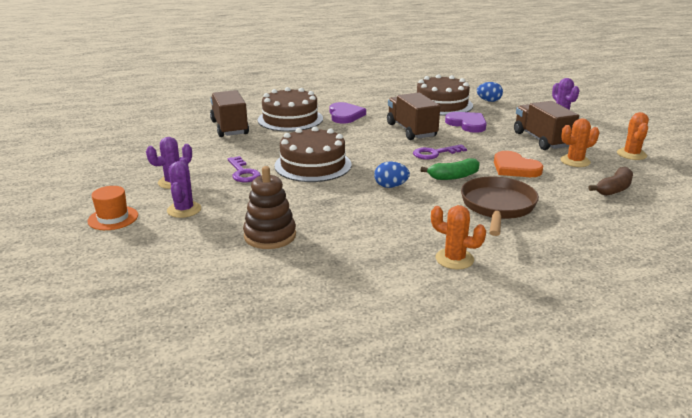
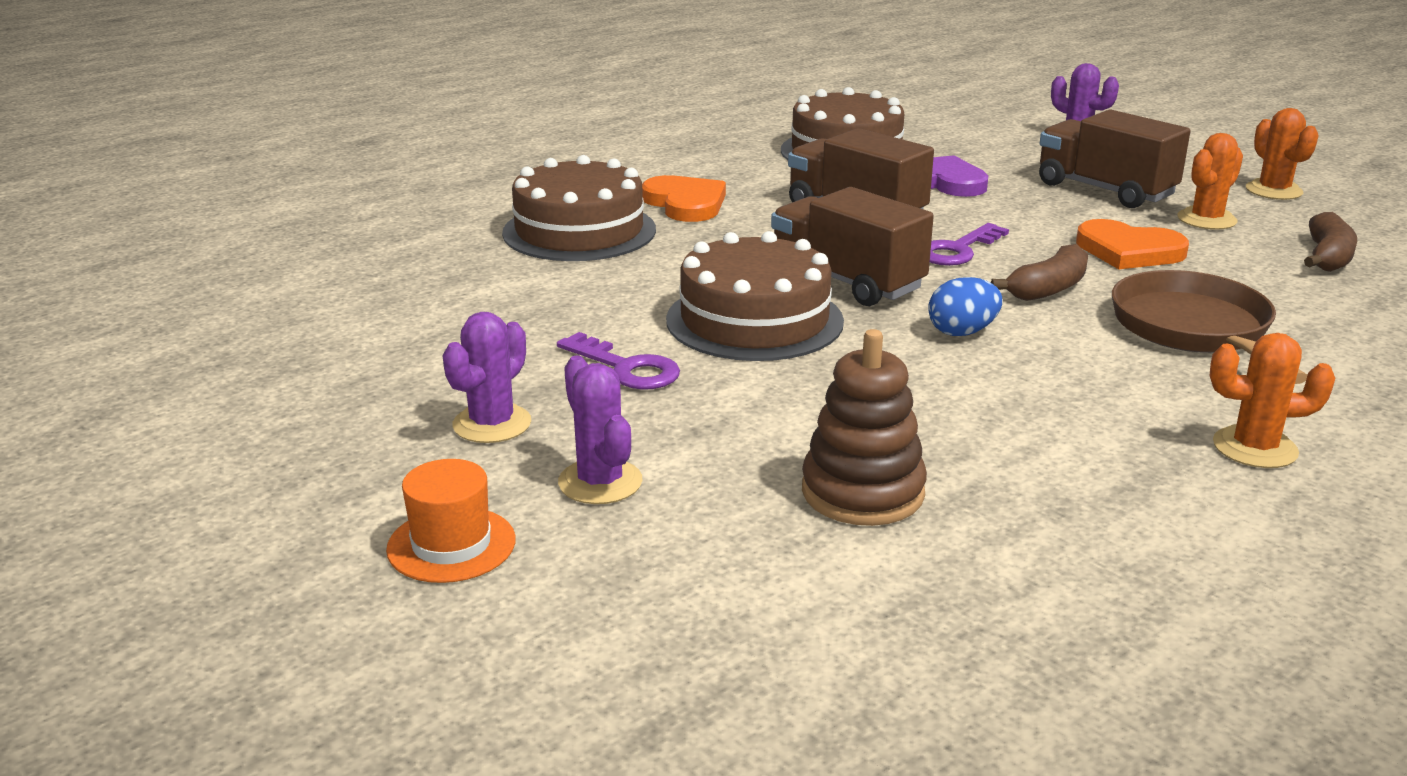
camera: 25 degrees left, 0 degrees up
brown truck [210,90,249,137] -> brown truck moved to [771,187,934,306]
purple heart [329,102,366,124] -> orange heart [642,175,726,222]
green banana [421,158,480,180] -> brown banana [991,244,1088,301]
blue egg [477,82,503,102] -> none

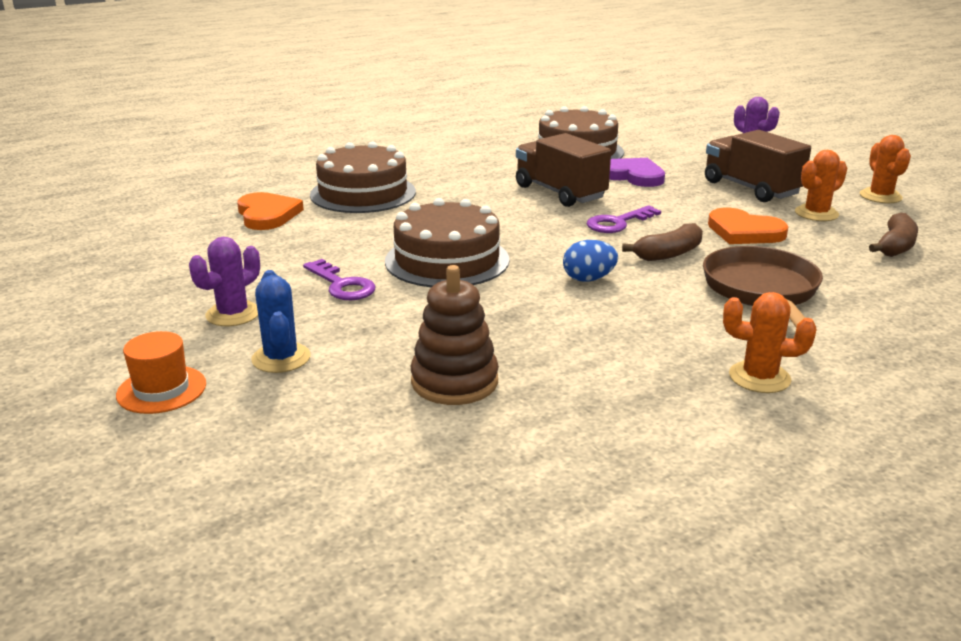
camera: 10 degrees right, 0 degrees up
purple cactus [558,356,643,504] -> blue cactus [251,270,310,373]
orange heart [642,175,726,222] -> orange heart moved to [237,192,304,230]
brown truck [771,187,934,306] -> none

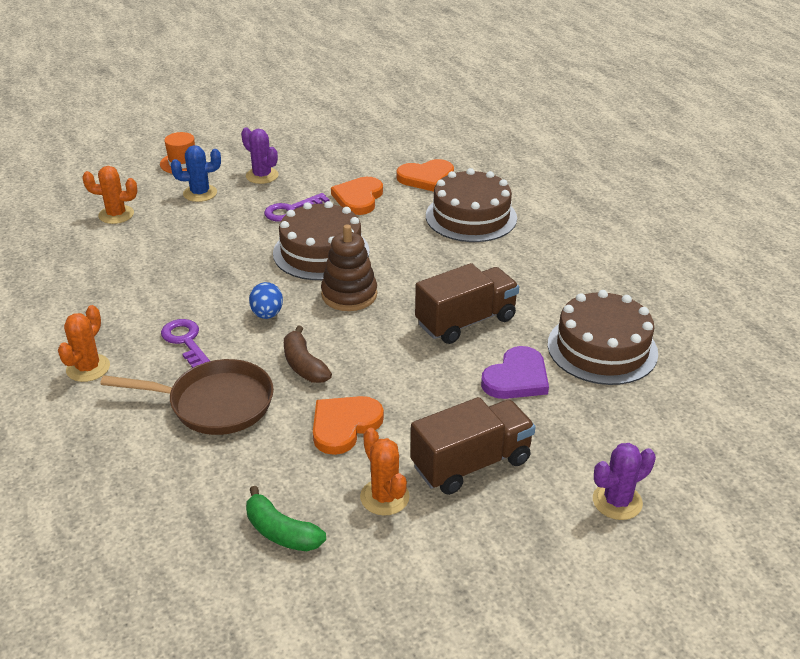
camera: 95 degrees right, 10 degrees up
brown stacking toy [411,265,499,405] -> brown stacking toy moved to [321,224,377,311]
purple key [587,205,661,233] -> purple key moved to [161,319,210,368]
orange cactus [860,135,911,203] -> orange cactus moved to [82,166,137,224]
brown banana [869,213,918,257] -> green banana [246,486,326,551]
none -> orange heart [331,177,383,215]

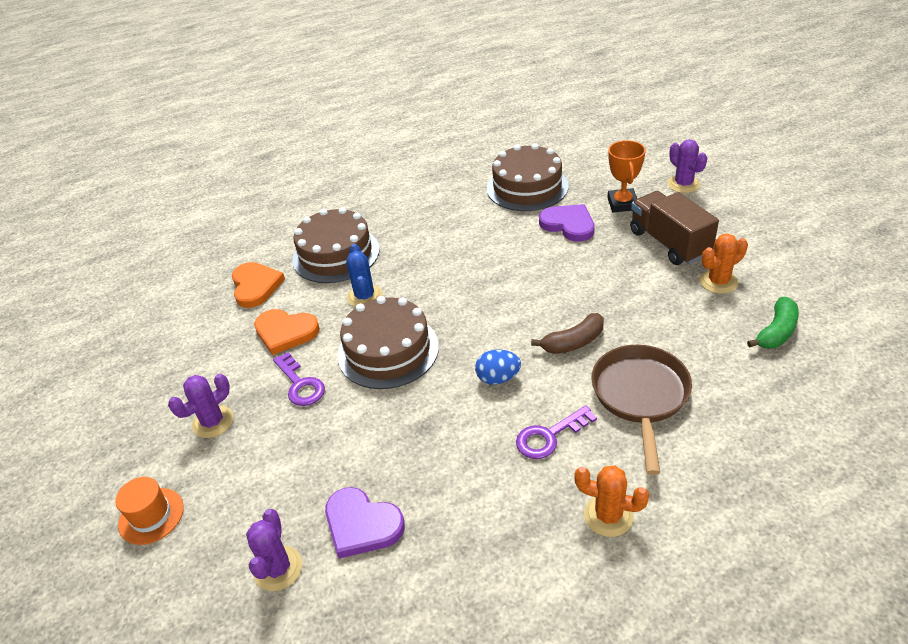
camera: 85 degrees left, 5 degrees up
orange cactus [82,166,137,224] -> purple cactus [246,509,302,591]
blue cactus [171,145,221,202] -> blue cactus moved to [346,244,382,307]
orange heart [313,396,384,455] -> none
brown stacking toy [321,224,377,311] -> none
brown truck [415,263,519,344] -> none
none -> purple heart [325,487,405,559]
none -> orange trophy [607,140,646,212]

